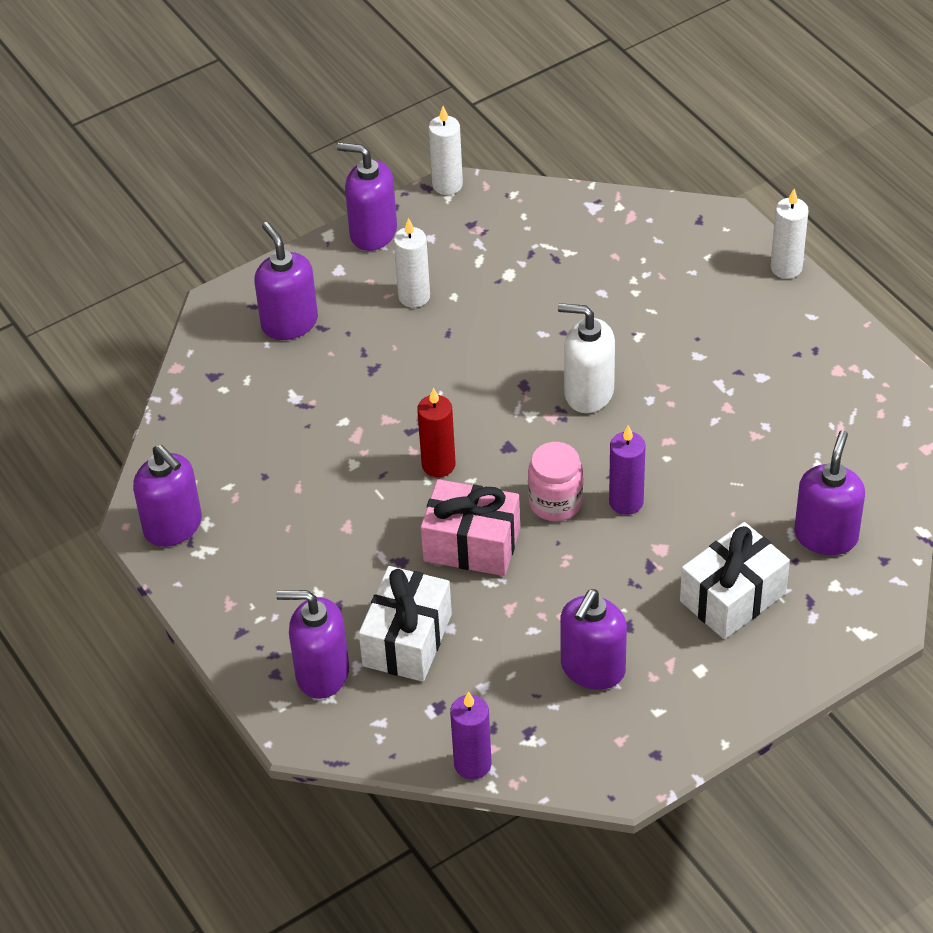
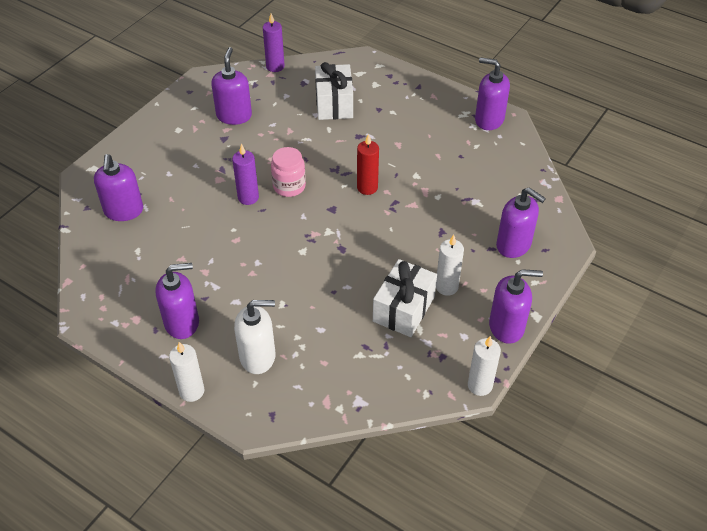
camera: 155 degrees right, 0 degrees up
purple soap dispenser [276,590,349,699] -> purple soap dispenser moved to [156,263,199,339]
pink gift [421,479,520,576] -> none
white soap dispenser [558,303,615,413] -> white soap dispenser moved to [234,300,276,374]
white gift [680,522,790,639] -> white gift moved to [373,259,437,337]

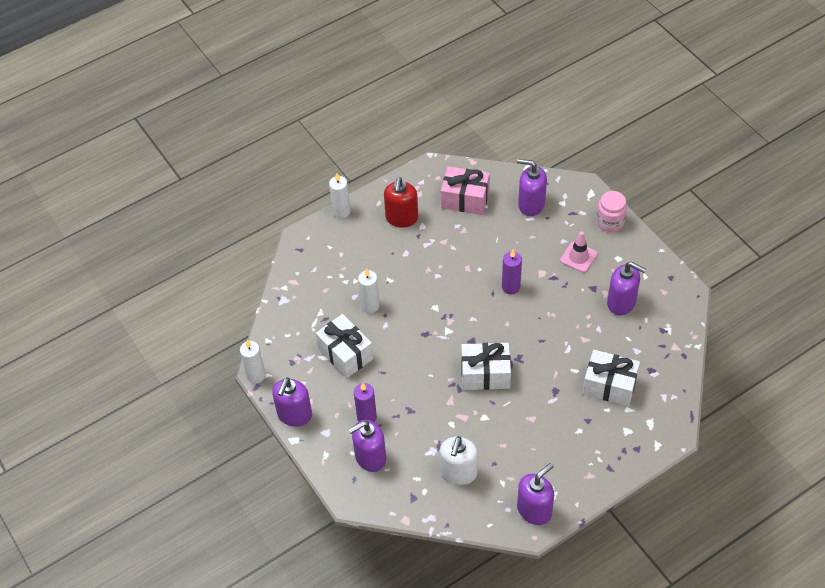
camera: 115 degrees right, 5 degrees up
purple soap dispenser [156,263,199,339] -> red soap dispenser [384,177,418,227]
white soap dispenser [234,300,276,374] -> white soap dispenser moved to [440,436,478,485]
purple candle [263,13,285,72] -> purple candle moved to [354,383,377,422]
pink jar [271,147,306,197] -> pink jar moved to [596,191,627,232]
red candle [357,134,379,195] -> white gift [461,343,511,390]
white candle [436,235,464,296] -> white candle moved to [358,268,380,313]
none -> pink gift [441,166,490,215]
none -> pink traffic cone [560,231,597,273]

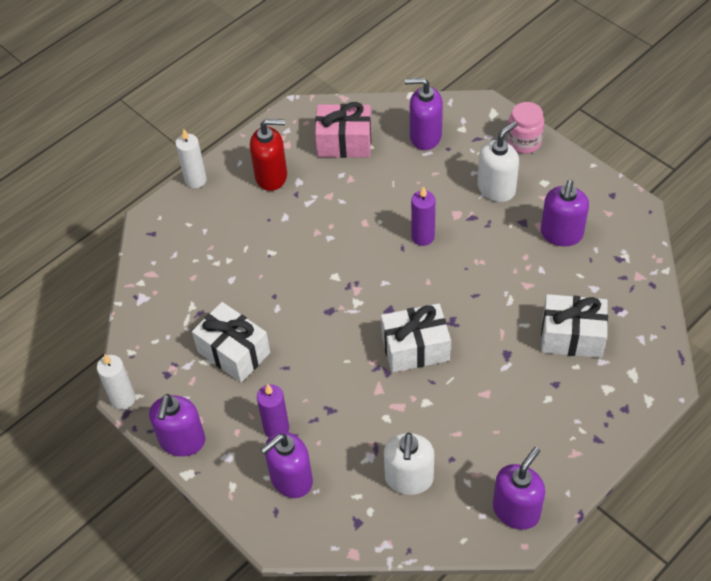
camera: 10 degrees left, 0 degrees up
white candle [358,268,380,313] -> none
red soap dispenser [384,177,418,227] -> red soap dispenser turned 90 degrees counterclockwise [250,119,287,191]
pink traffic cone [560,231,597,273] -> white soap dispenser [477,121,519,202]
purple soap dispenser [607,262,646,315] -> purple soap dispenser turned 90 degrees clockwise [541,180,589,246]

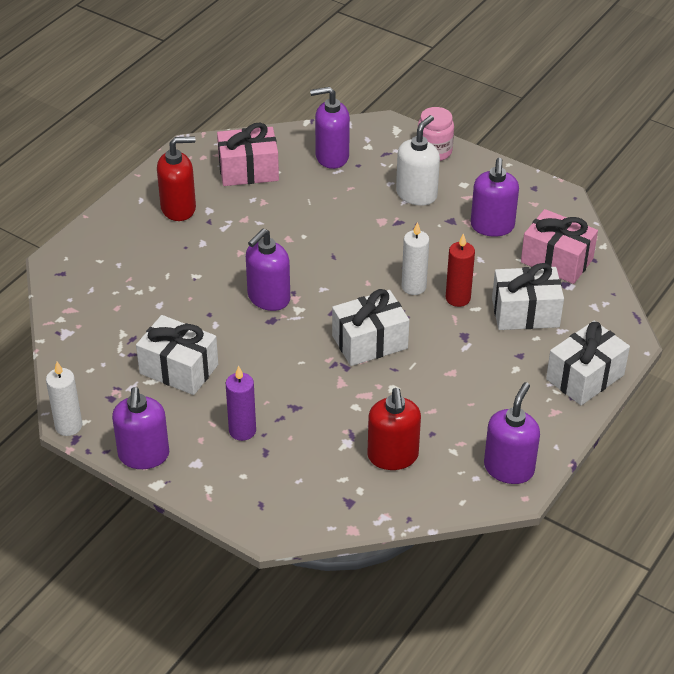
camera: 15 degrees left, 10 degrees down
white candle [175,129,207,188] -> white candle moved to [402,222,429,295]
purple soap dispenser [260,432,313,498] -> purple soap dispenser moved to [246,229,290,311]
white soap dispenser [384,432,434,495] -> red soap dispenser [367,388,421,470]
purple candle [411,186,435,246] -> none
none -> red candle [446,233,475,307]
none -> pink gift [521,209,598,284]
none -> white gift [546,321,630,405]

